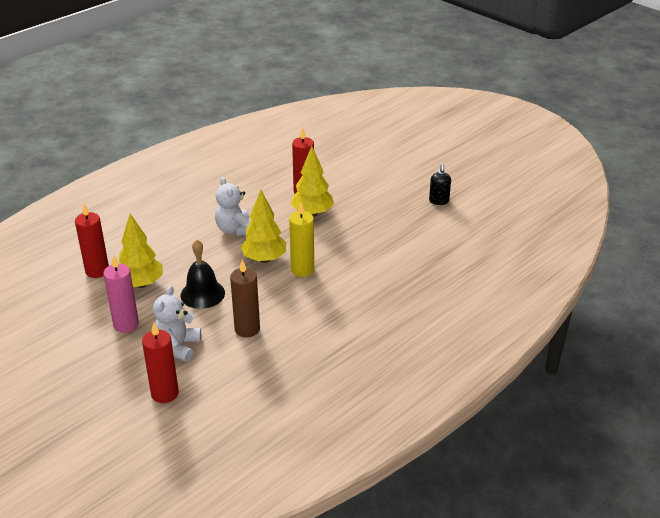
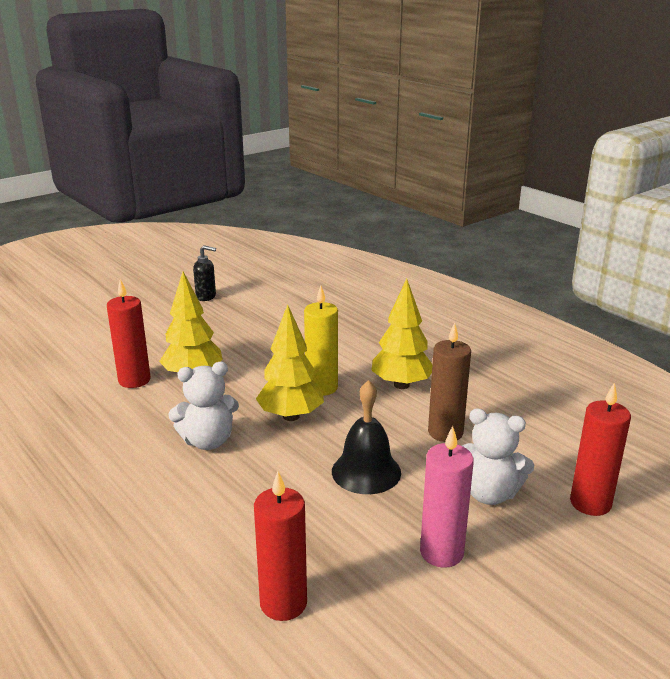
camera: 85 degrees left, 10 degrees down
yellow tree [119,214,163,288] -> yellow tree moved to [371,279,433,389]

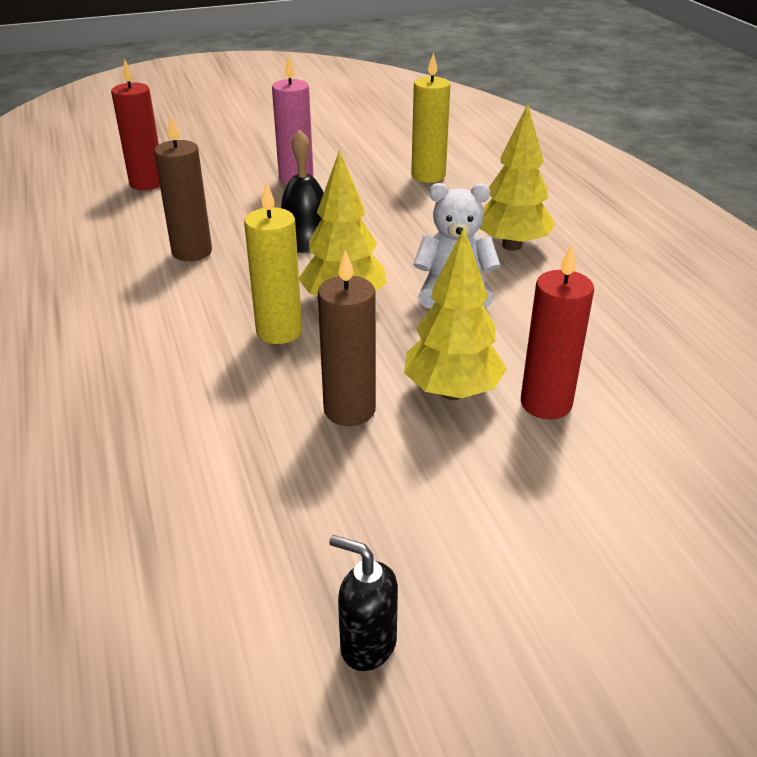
camera: 160 degrees left, 10 degrees up
red candle [254,471,307,621] -> yellow candle [411,53,451,183]
yellow tree [371,279,433,389] -> yellow tree moved to [479,104,555,251]
white teddy bear [462,408,534,505] -> none
none -> brown candle [318,250,376,426]

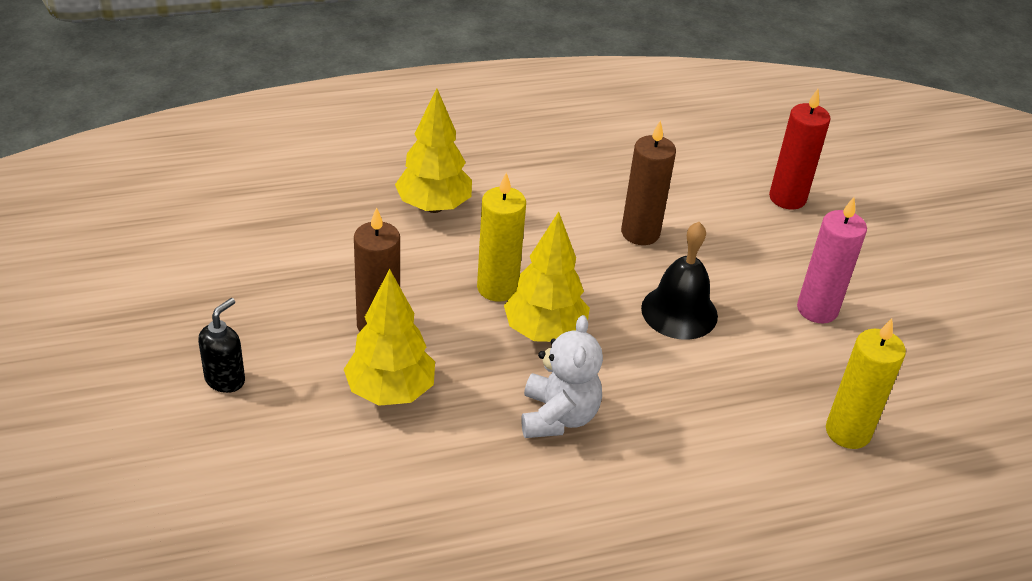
camera: 90 degrees right, 5 degrees up
black soap dispenser [329,535,398,671] -> black soap dispenser moved to [198,298,245,393]
yellow tree [479,104,555,251] -> yellow tree moved to [395,88,472,213]
red candle [521,244,594,419] -> none

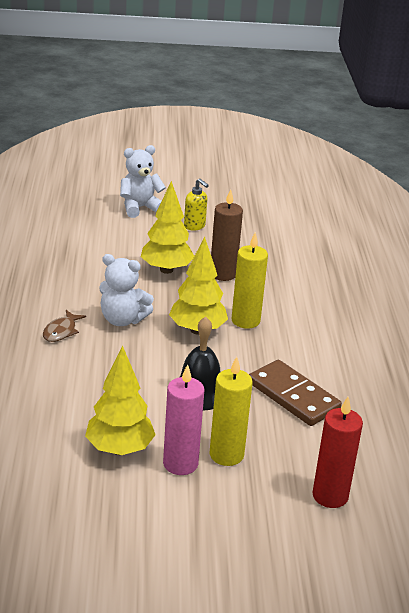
camera: 105 degrees right, 10 degrees down
black soap dispenser [198,298,245,393] -> yellow soap dispenser [184,178,209,231]
yellow tree [395,88,472,213] -> yellow tree moved to [85,346,156,455]
brown candle [621,120,676,245] -> brown domino [249,360,342,426]
yellow candle [826,318,906,449] -> yellow candle moved to [210,356,253,466]
none -> brown fish [43,310,86,342]
none -> white teddy bear [120,145,166,218]

